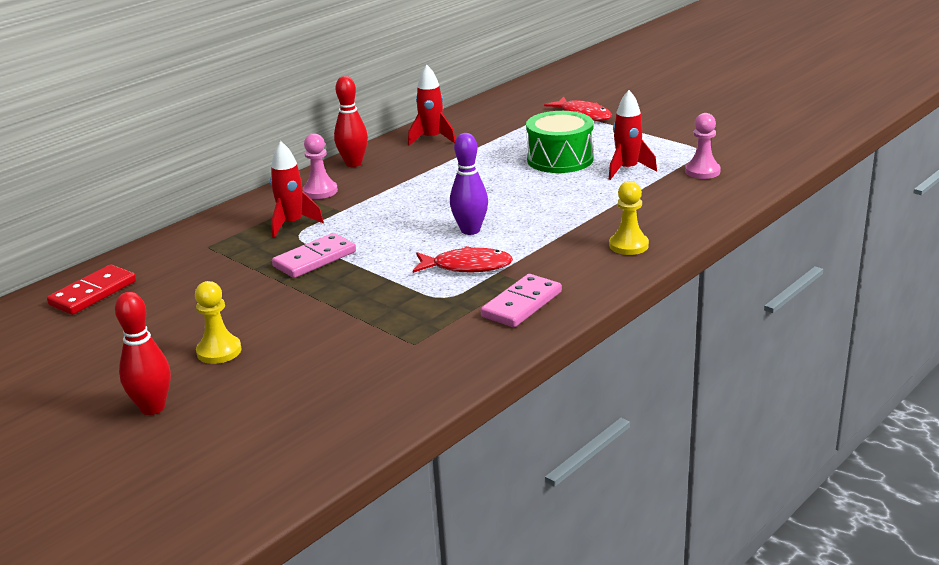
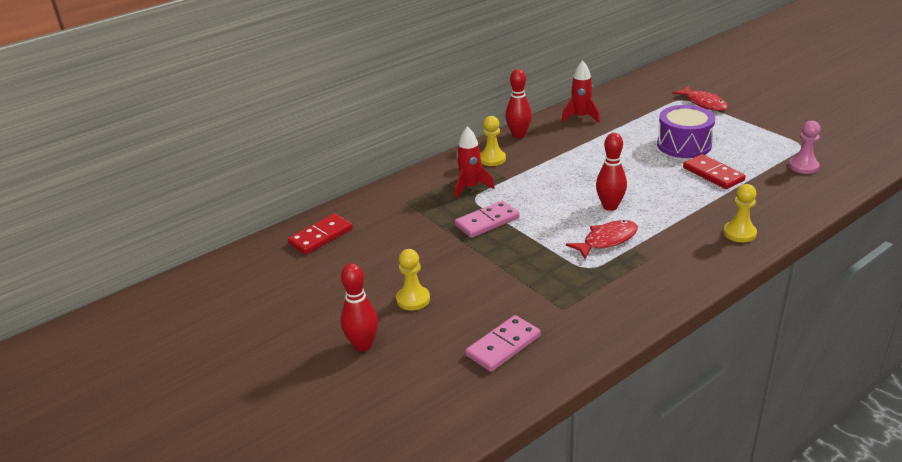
camera: 10 degrees right, 5 degrees up
pink pawn [303,133,338,199] -> yellow pawn [480,116,506,166]
red fish [413,246,513,273] -> red fish turned 45 degrees counterclockwise [566,220,638,259]
purple bowling pin [450,133,488,235] -> red bowling pin [596,133,627,211]
pink domino [481,274,562,327] -> pink domino moved to [465,315,541,372]
green drum [526,111,593,173] -> purple drum [657,105,715,158]
red rocket [609,90,657,180] -> none
none -> red domino [683,154,746,189]

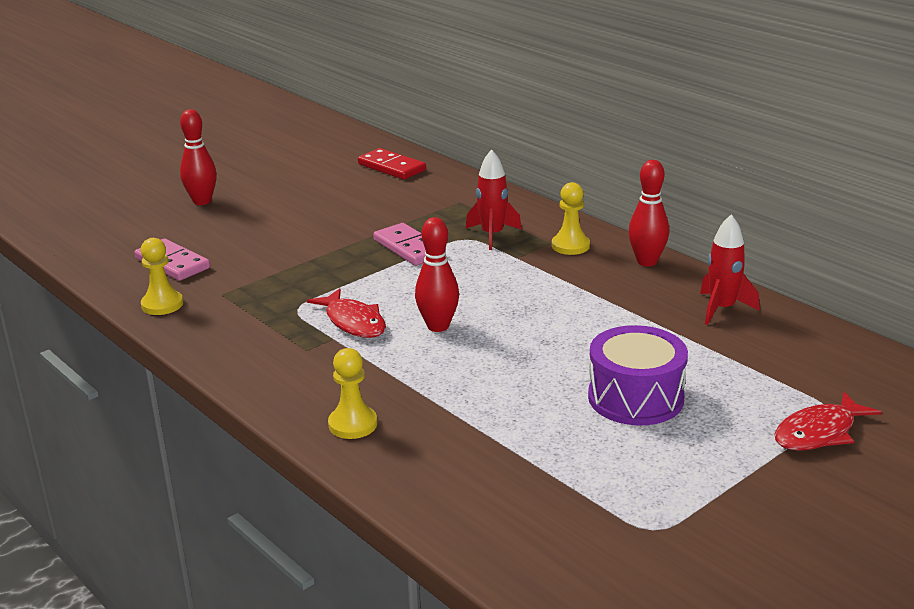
camera: 85 degrees right, 5 degrees down
yellow pawn [396,249,430,310] -> yellow pawn moved to [141,238,183,315]
red domino [683,154,746,189] -> none
pink pawn [789,121,821,174] -> none

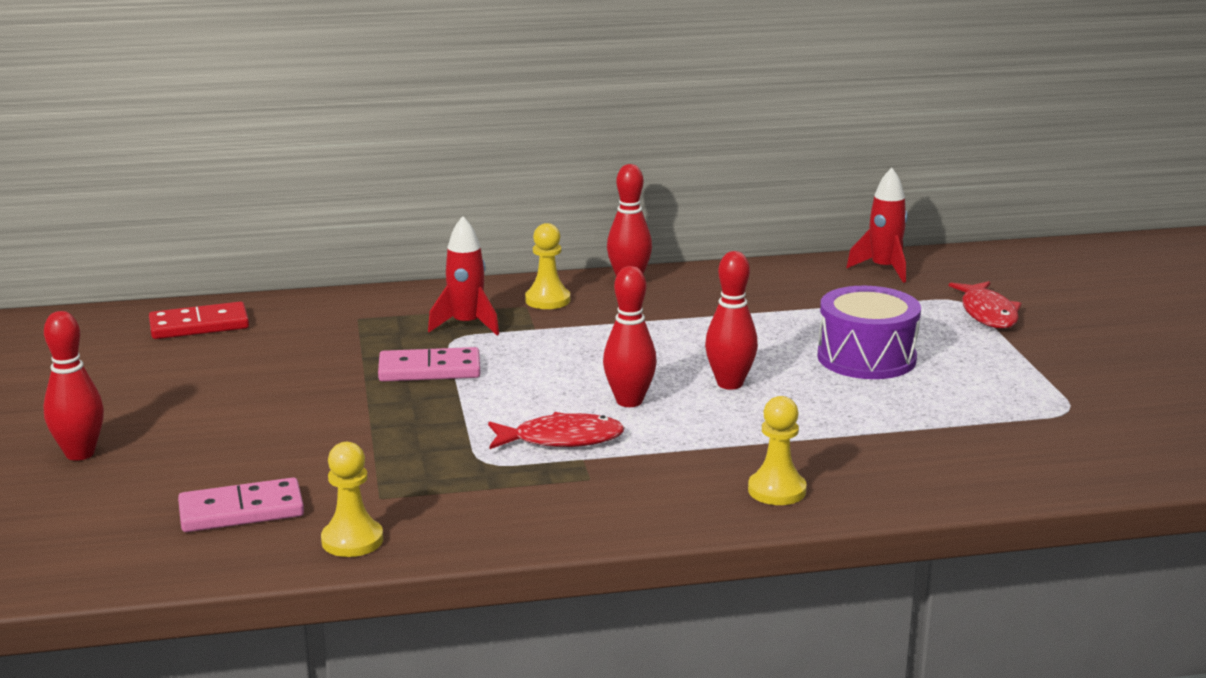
camera: 60 degrees left, 5 degrees down
red rocket [700,214,760,325] -> red rocket moved to [846,168,908,283]
none -> red bowling pin [705,251,758,390]

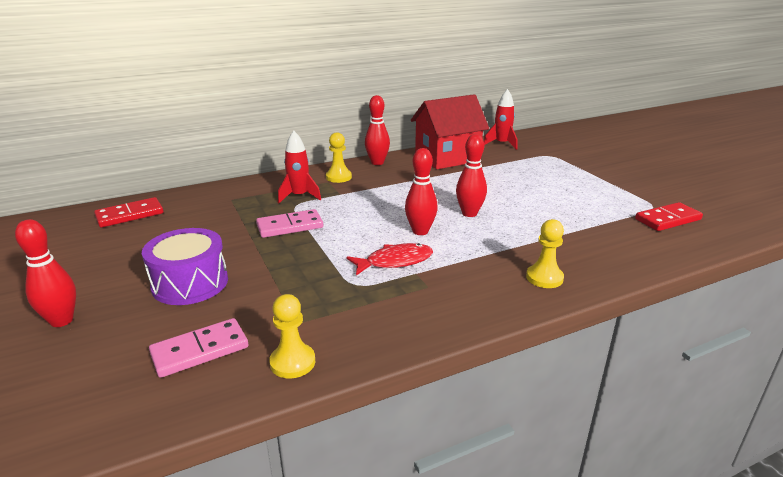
camera: 15 degrees left, 5 degrees up
purple drum [818,286,921,379] -> purple drum moved to [142,228,228,305]
red fish [949,281,1021,329] -> none
none -> red house [411,94,489,169]
none -> red domino [635,202,703,231]

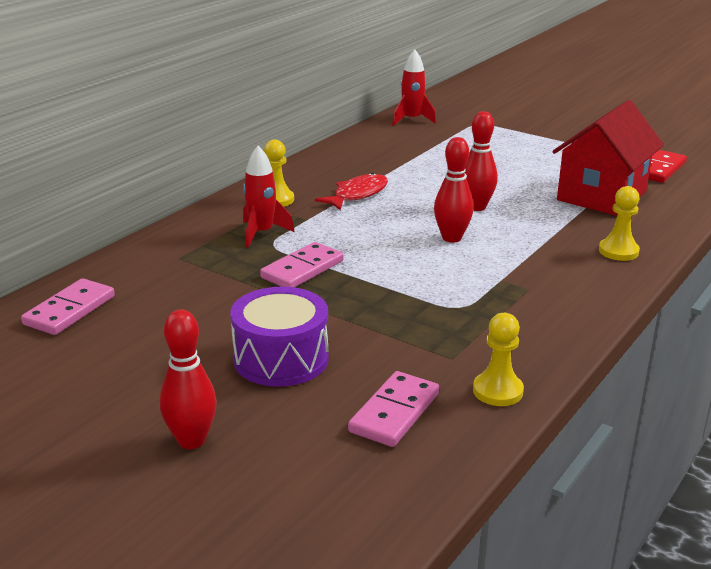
camera: 30 degrees left, 0 degrees up
red domino [94,197,163,228] -> pink domino [21,278,115,335]
red fish [346,243,433,275] -> red fish moved to [315,173,388,210]
red bowling pin [365,95,390,165] -> none
red house [411,94,489,169] -> red house moved to [552,100,664,216]

